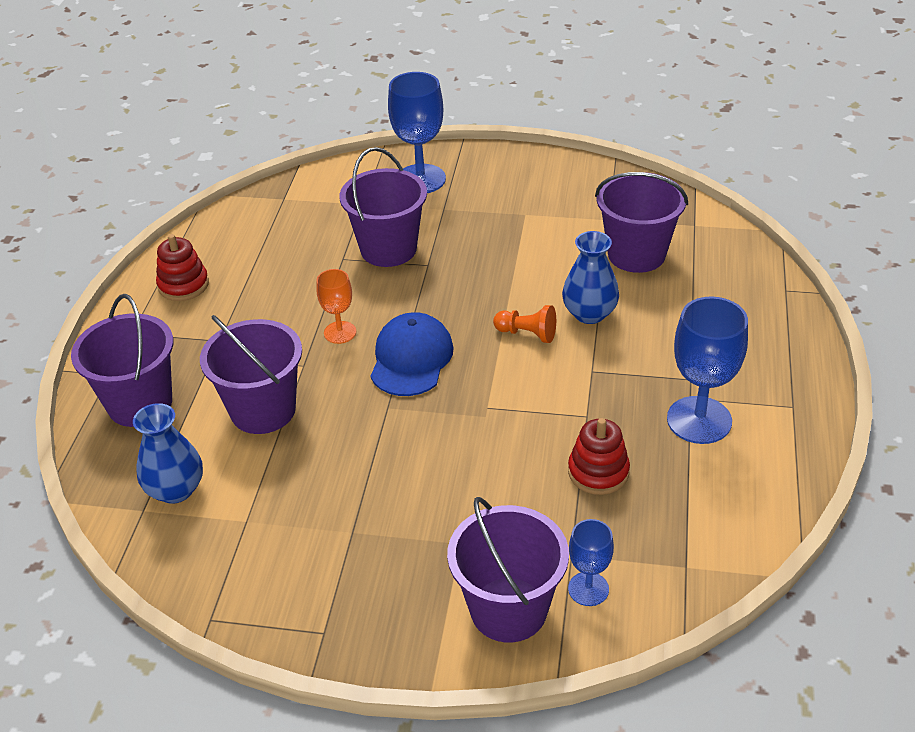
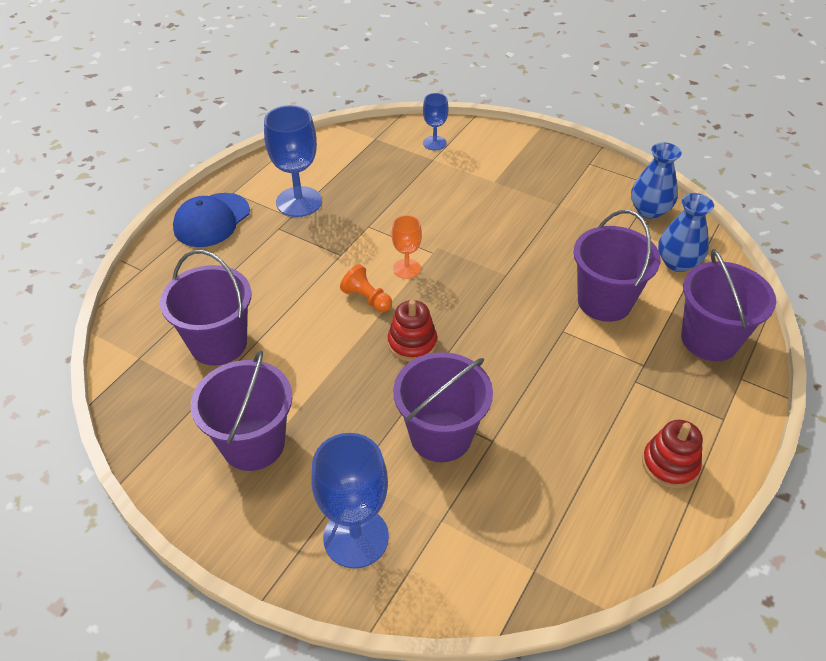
camera: 160 degrees left, 5 degrees up
orange goblet [316,269,356,344] -> orange goblet moved to [392,215,422,279]
blue cap [370,312,454,396] -> blue cap moved to [173,193,250,247]
purple bucket [447,497,569,642] -> purple bucket moved to [191,350,292,471]
blue vase [562,231,619,324] -> blue vase moved to [631,143,682,219]
red stacking toy [568,418,630,495] -> red stacking toy moved to [387,300,437,362]

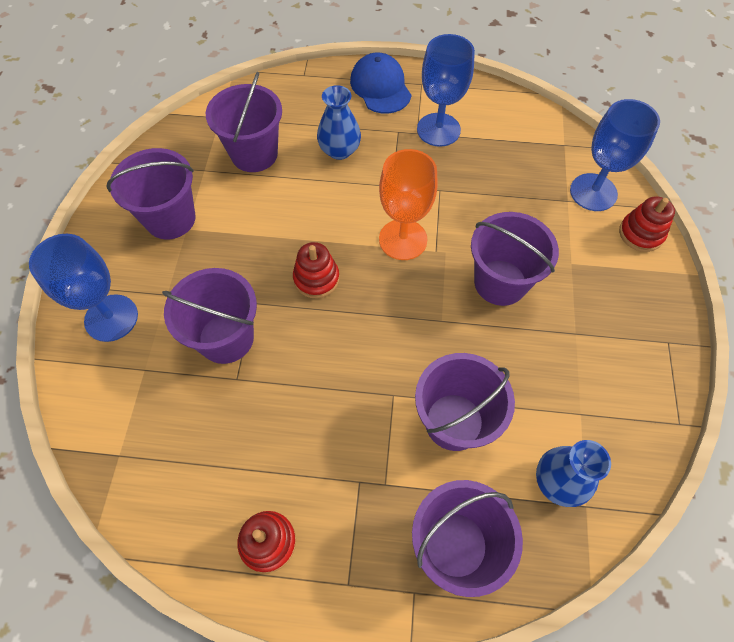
camera: 65 degrees right, 15 degrees up
blue cap [173,193,250,247] -> blue cap turned 60 degrees clockwise [350,53,411,114]
orange pawn [340,264,392,312] -> none
orange goblet [392,215,422,279] -> orange goblet [379,149,438,260], size x1.79
blue goblet [423,93,448,150] -> blue goblet [570,99,660,211], size x1.79
blue vase [631,143,682,219] -> blue vase moved to [317,85,361,160]
none -> purple bucket [471,212,559,306]
none -> red stacking toy [619,196,675,252]

